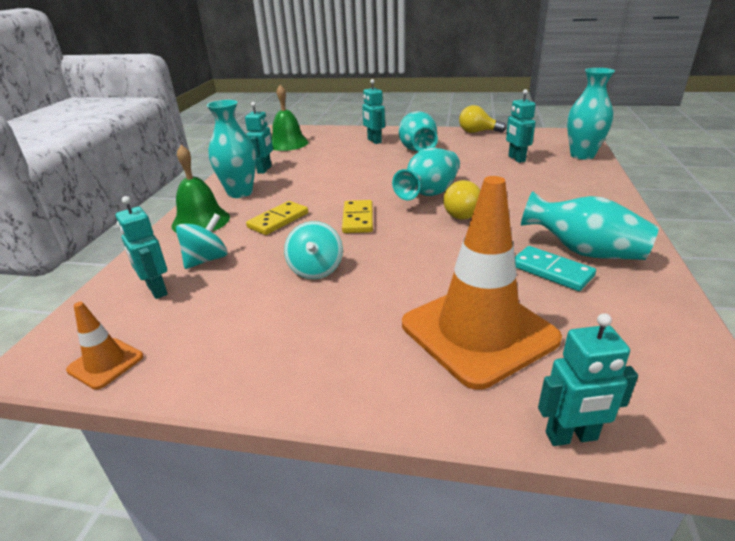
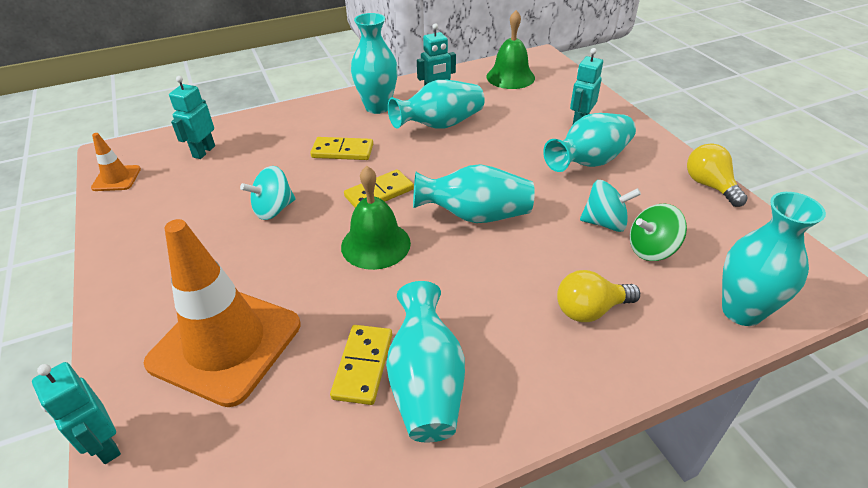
camera: 55 degrees right, 10 degrees up
green bell [171,145,230,232] -> green bell moved to [341,166,411,270]
turquoise spinning top [176,213,228,269] -> turquoise spinning top moved to [580,180,641,232]
yellow light bulb [443,180,480,220] -> yellow light bulb moved to [557,270,640,322]
turquoise robot [506,89,536,163] -> green spinning top [630,203,687,261]
turquoise domino [515,246,596,291] -> yellow domino [330,325,392,405]
none -> turquoise vase [388,80,485,129]

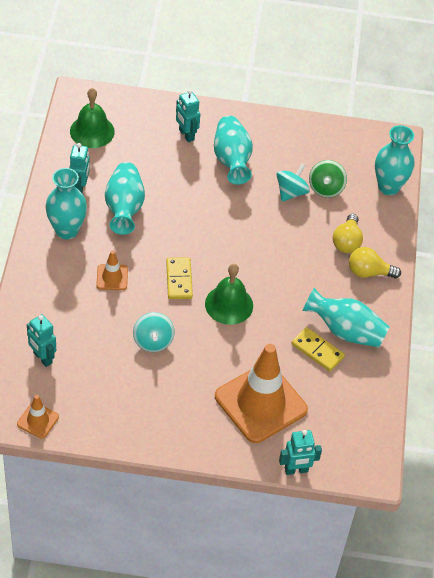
camera: 65 degrees left, 10 degrees up
yellow domino [310,137,373,160] -> orange traffic cone [96,250,128,290]
turquoise vase [413,164,535,223] -> none
yellow light bulb [687,144,748,207] -> yellow light bulb moved to [349,247,401,278]

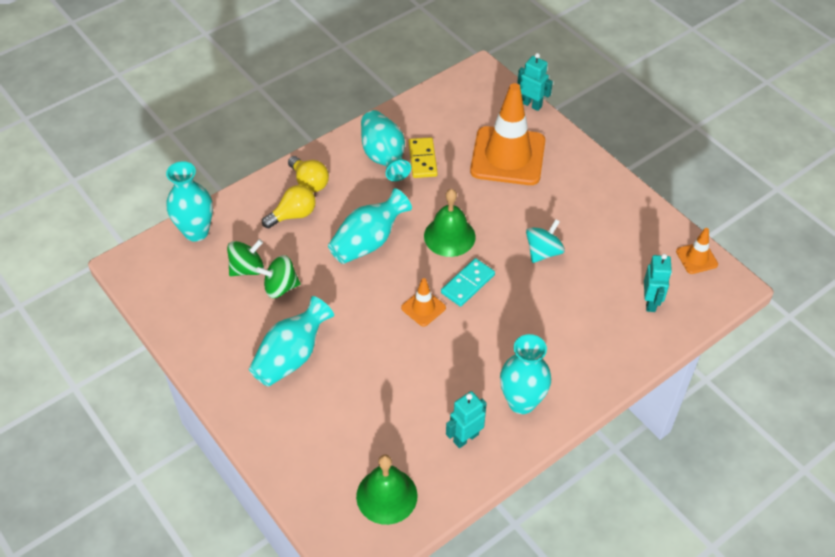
camera: 130 degrees left, 0 degrees up
orange traffic cone [96,250,128,290] -> orange traffic cone moved to [401,278,446,327]
turquoise vase [105,162,145,235] -> turquoise vase moved to [328,188,412,264]
yellow domino [166,258,193,299] -> turquoise domino [441,258,495,307]
turquoise robot [176,90,200,142] -> none
turquoise spinning top [277,164,310,202] -> green spinning top [256,255,301,298]

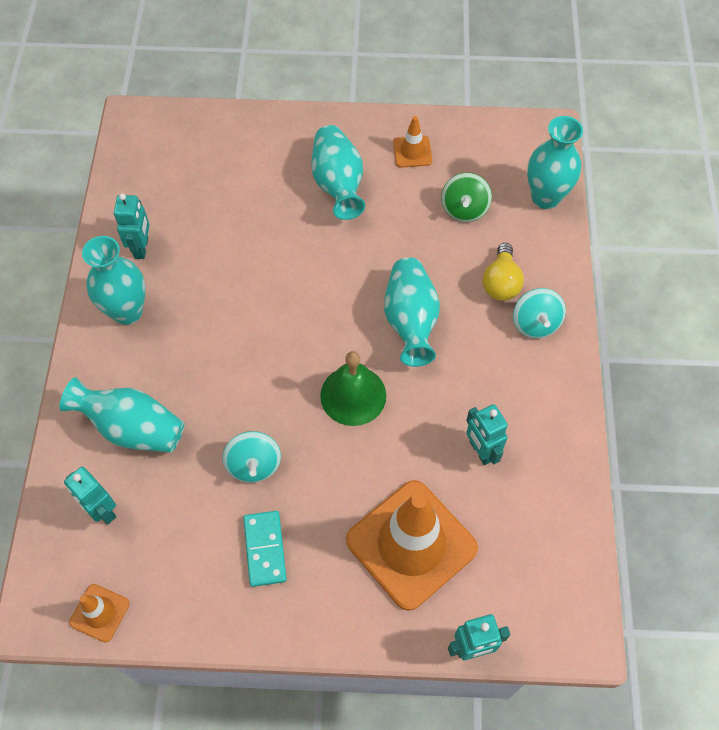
camera: 130 degrees right, 10 degrees up
green spinning top [256,255,301,298] -> none
yellow light bulb [288,156,329,193] -> turquoise spinning top [513,288,566,339]
green bell [356,454,418,525] -> none
turquoise vase [361,110,411,181] -> turquoise vase moved to [59,377,184,453]
orange traffic cone [401,278,446,327] -> orange traffic cone moved to [393,116,432,168]
yellow domino [409,137,438,178] -> turquoise robot [466,404,508,465]
turquoise domino [441,258,495,307] -> turquoise domino moved to [243,511,287,587]

